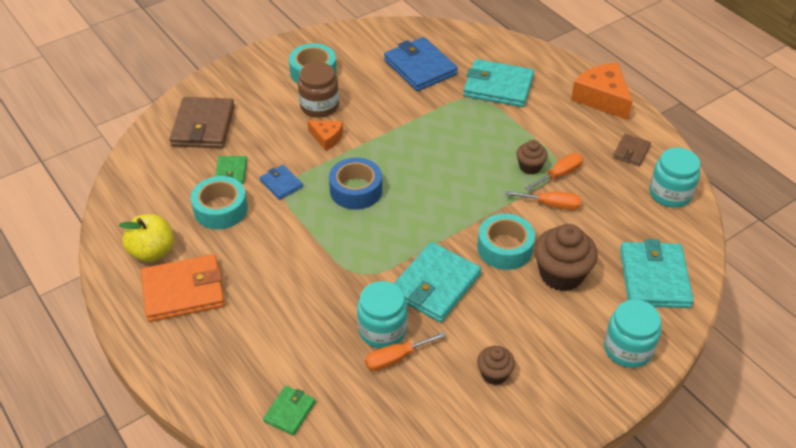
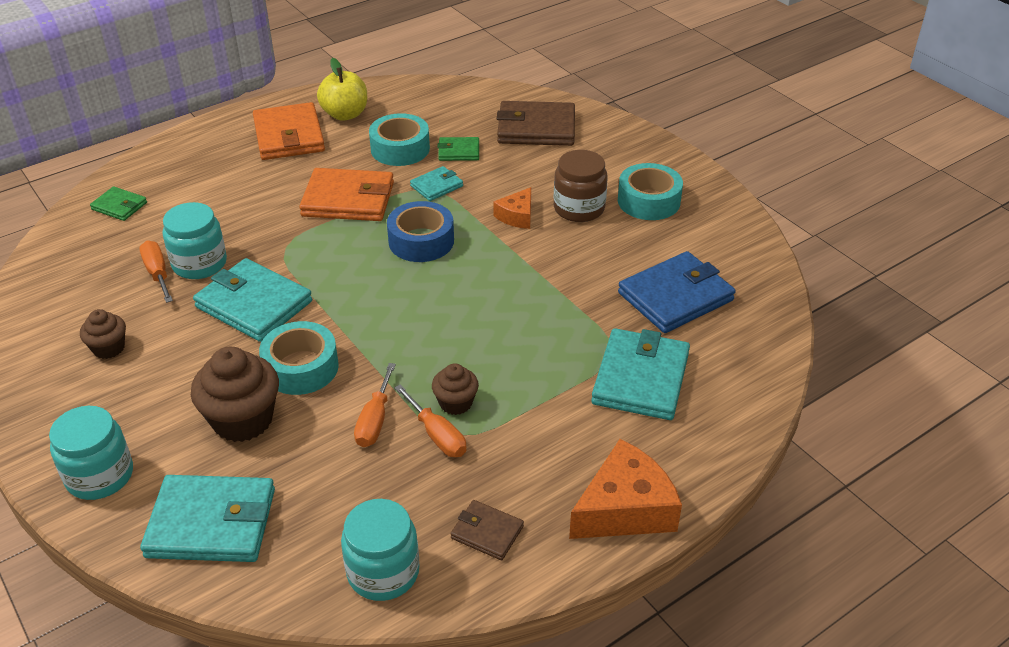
camera: 90 degrees right, 5 degrees down
blue wallet [260,165,303,200] -> turquoise wallet [410,166,463,201]
none -> orange wallet [299,168,394,221]

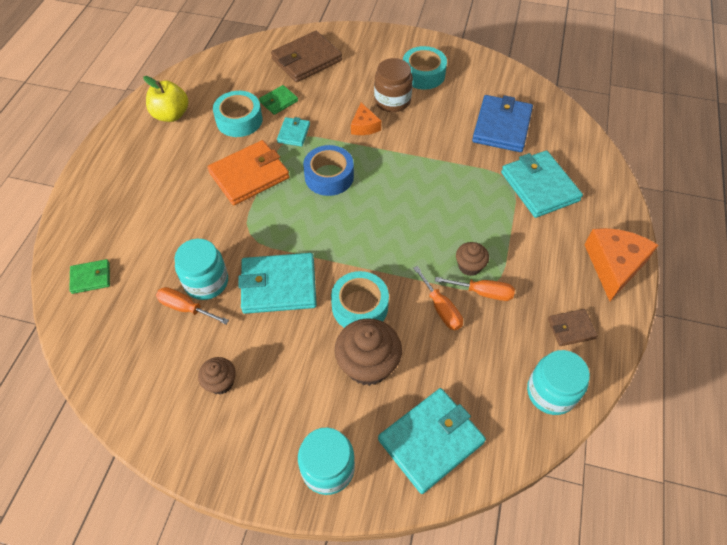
camera: 40 degrees left, 15 degrees up
orange wallet [253,102,325,160] -> none

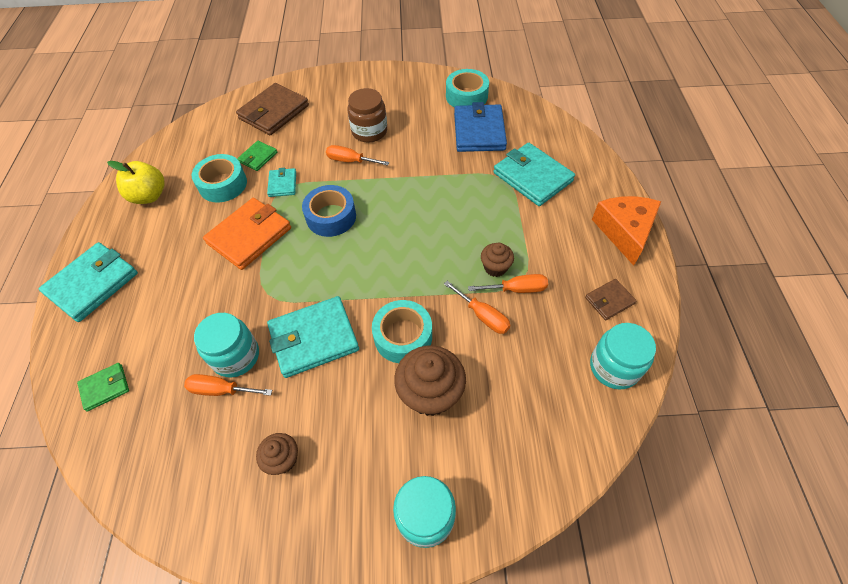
camera: 15 degrees left, 0 degrees up
orange cheese [351,103,381,135] -> orange screwdriver [326,145,389,166]
turquoise wallet [378,388,486,494] -> turquoise wallet moved to [39,242,138,322]
turquoise tape [403,46,447,90] -> turquoise tape moved to [446,69,489,108]

